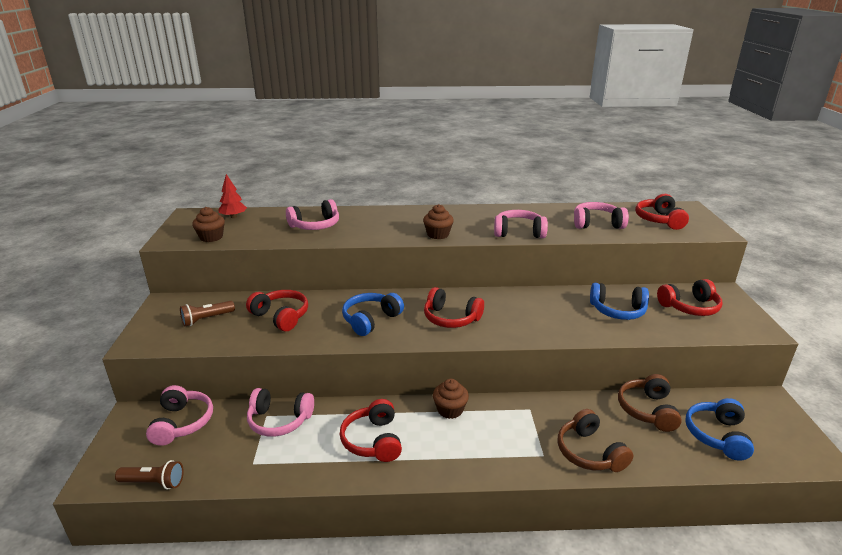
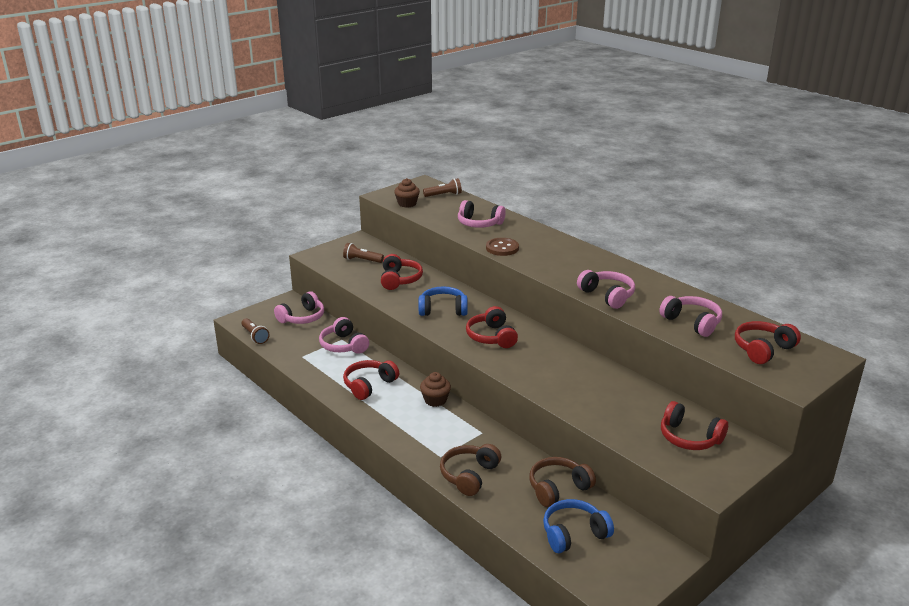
camera: 50 degrees right, 0 degrees up
red tree [218,174,247,218] -> brown flashlight [423,178,462,197]
brown cupcake [423,204,454,239] -> none
blue headphones [590,283,649,320] -> none
none -> brown button [486,238,519,256]

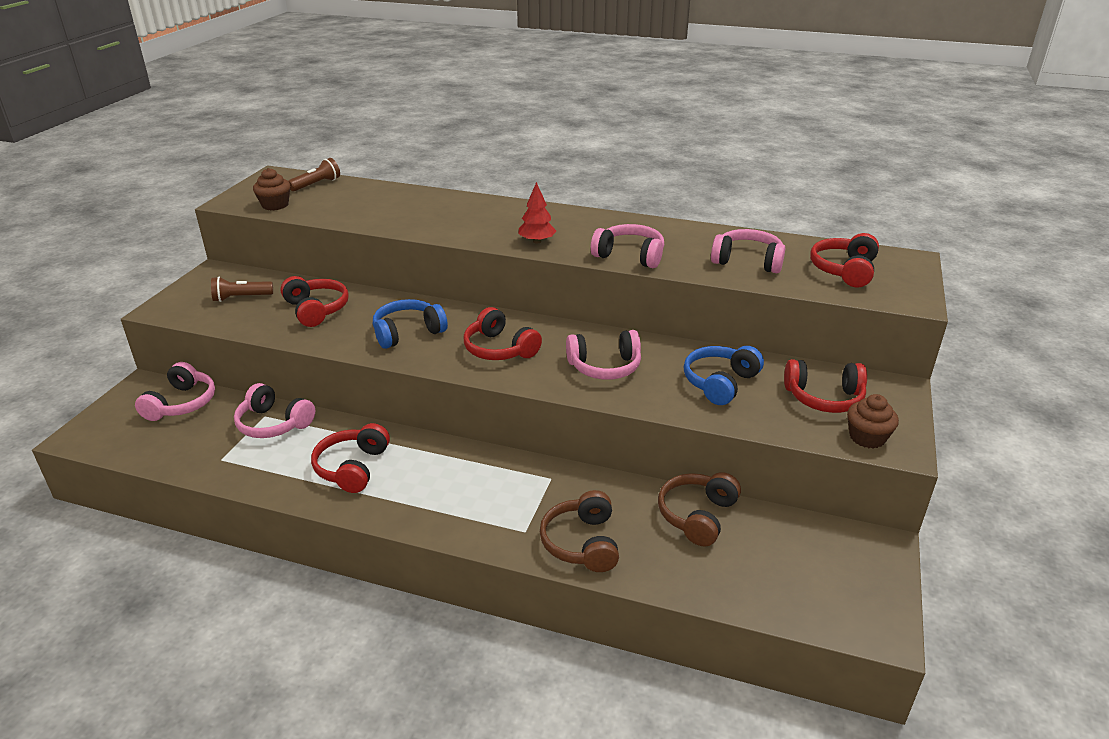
camera: 30 degrees left, 5 degrees up
brown flashlight [241,318,270,344] -> none
brown cupcake [420,372,451,407] -> brown cupcake moved to [847,394,899,449]
pink headphones [458,200,506,228] -> pink headphones moved to [566,330,641,380]
brown button [486,238,519,256] -> none
blue headphones [543,499,614,553] -> blue headphones moved to [684,346,764,405]
none -> red tree [519,182,556,244]

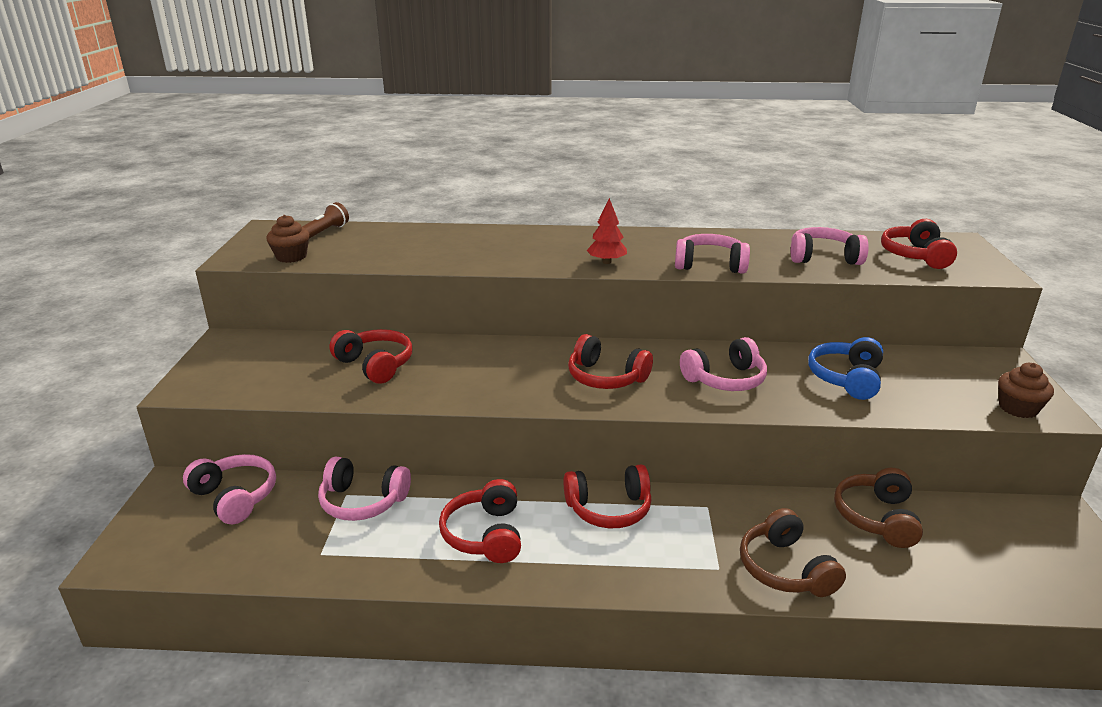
camera: 15 degrees left, 5 degrees down
pink headphones [135,362,215,421] -> pink headphones turned 45 degrees counterclockwise [183,454,276,524]
brown flashlight [211,277,273,302] -> none
blue headphones [373,299,448,349] -> none
red headphones [784,359,867,413] -> red headphones moved to [564,465,651,528]

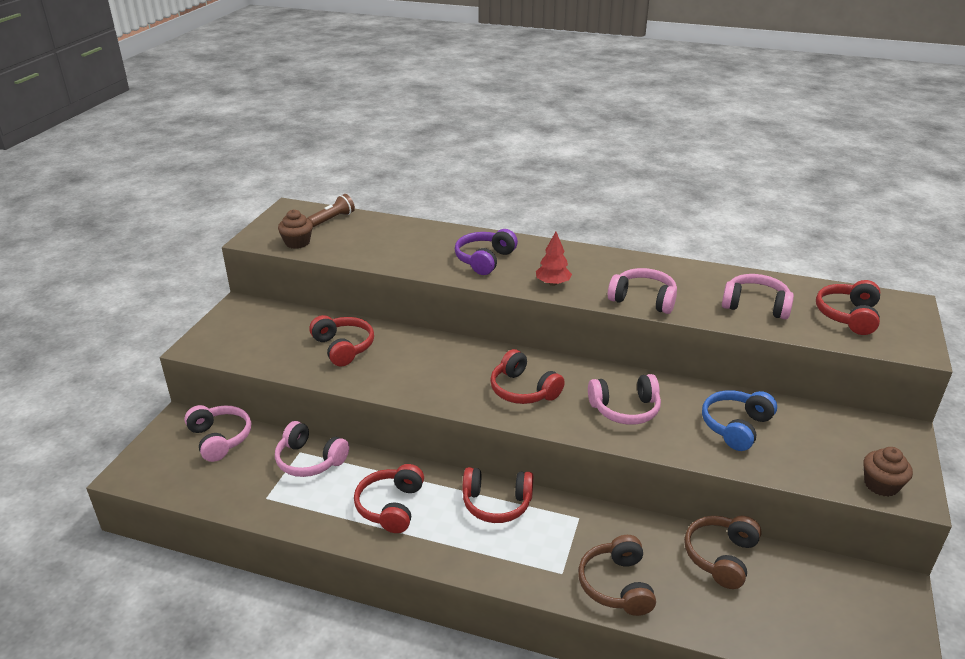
camera: 15 degrees right, 5 degrees up
none -> purple headphones [455,229,518,275]

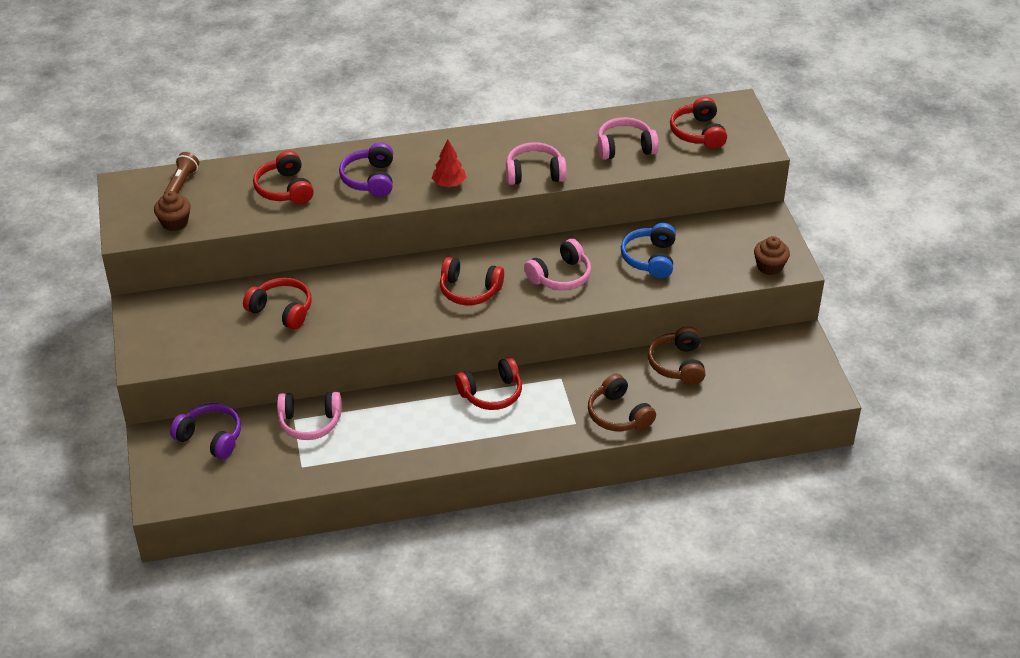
camera: 30 degrees left, 10 degrees up
pink headphones [184,405,251,462] -> purple headphones [170,403,241,459]
red headphones [354,464,424,533] -> red headphones moved to [253,151,314,204]

